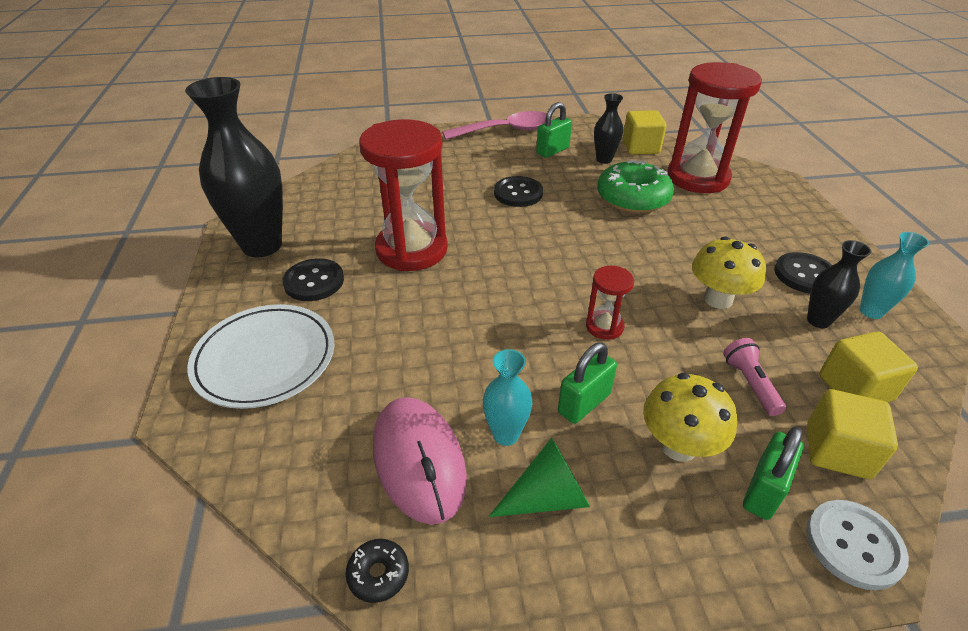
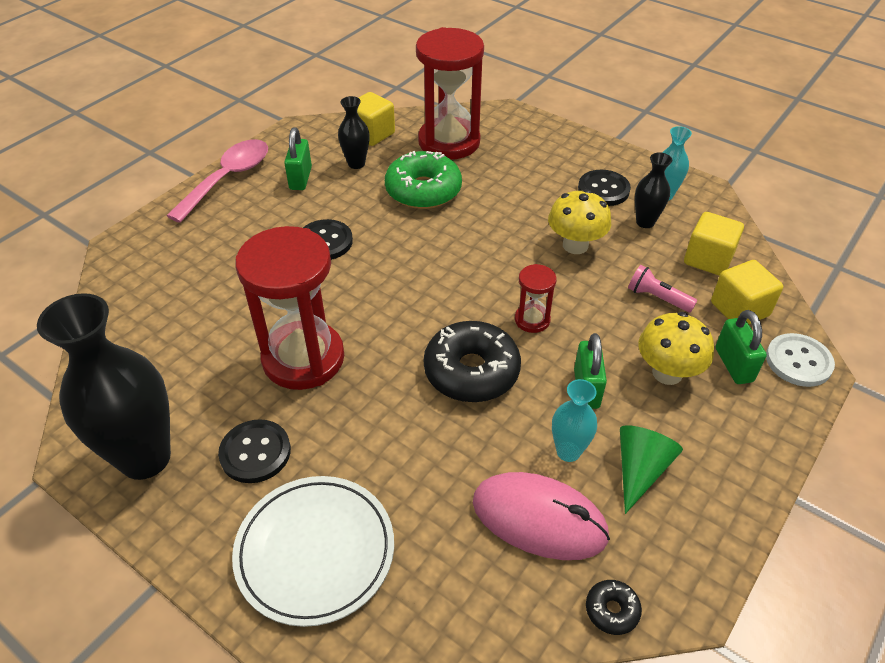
camera: 45 degrees left, 5 degrees up
none -> black donut [424,321,521,402]

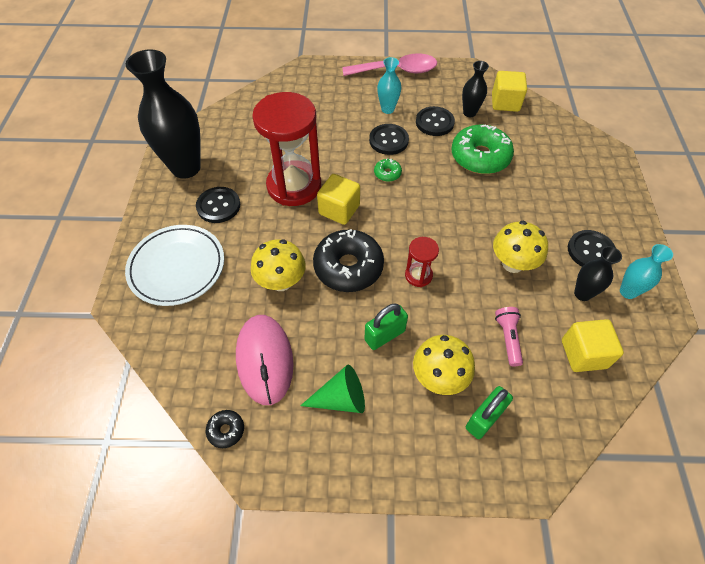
camera: 55 degrees right, 10 degrees up
green padlock [284,128,312,190] -> none
red hourglass [416,27,484,159] -> none
turquoise vase [552,379,597,462] -> turquoise vase moved to [377,57,401,114]
yellow cube [711,260,783,324] -> yellow cube moved to [317,174,360,225]
white button [766,333,835,387] -> none
none -> yellow mushroom [251,239,306,291]
none -> green donut [374,159,402,182]
none -> black button [416,106,455,136]

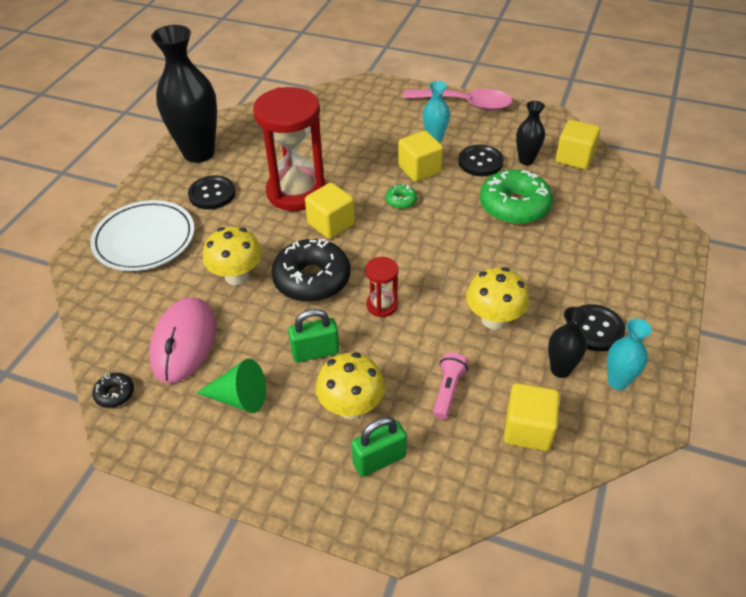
camera: 20 degrees right, 10 degrees down
black button [369,124,409,155] -> yellow cube [398,131,443,182]

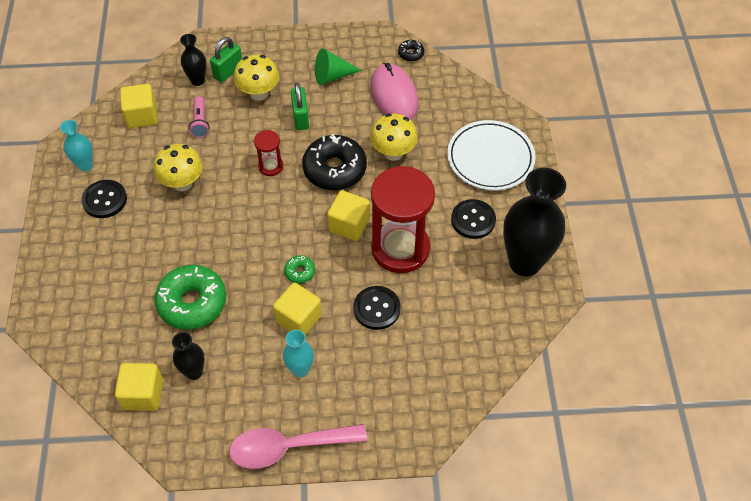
camera: 155 degrees right, 10 degrees up
green padlock [288,309,339,362] -> green padlock turned 60 degrees counterclockwise [291,82,309,130]
black button [458,145,504,176] -> black button moved to [353,286,401,330]
black vase [548,307,588,378] -> black vase moved to [180,34,206,86]

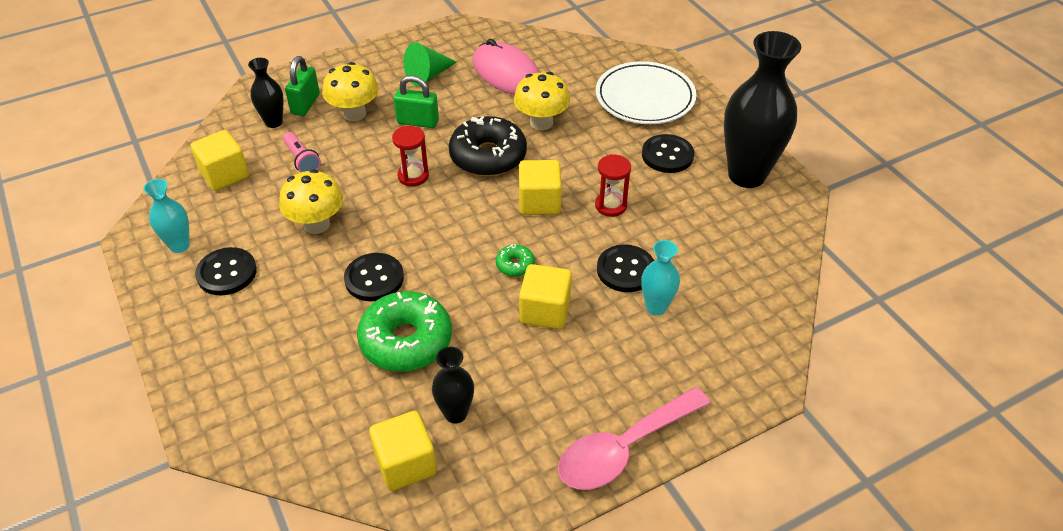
camera: 25 degrees left, 10 degrees down
turquoise vase [283,330,314,378] -> turquoise vase moved to [641,240,680,316]
green padlock [291,82,309,130] -> green padlock turned 45 degrees counterclockwise [394,75,439,128]
red hourglass [371,166,435,273] -> red hourglass [595,154,631,217], size x0.45
black donut [398,40,424,61] -> none
none -> black button [344,253,404,301]

